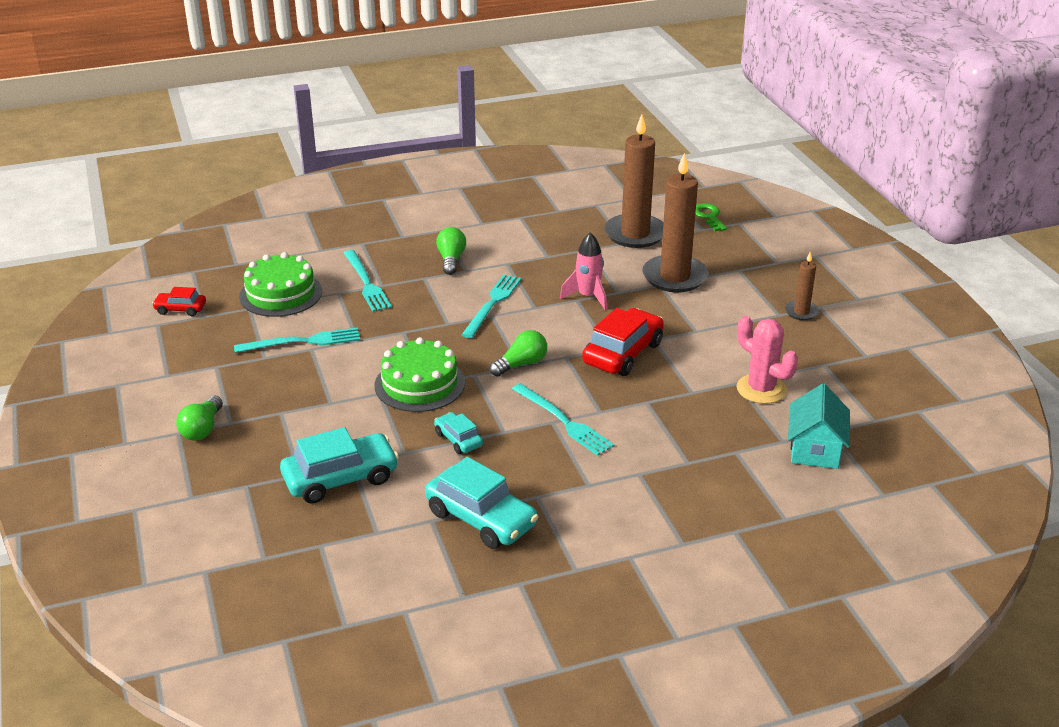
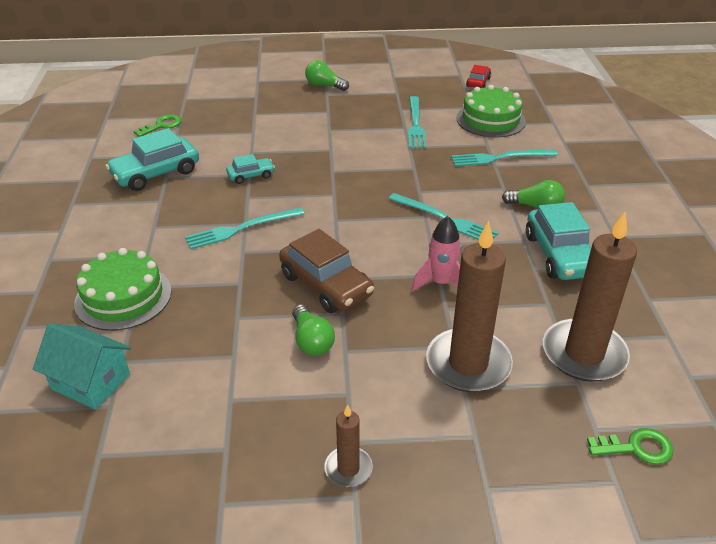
camera: 105 degrees right, 5 degrees up
turquoise car [280,427,399,504] -> turquoise car moved to [526,202,591,280]
green cake [374,337,465,412] -> green cake moved to [74,248,172,331]
green light bulb [490,330,547,376] -> green light bulb moved to [292,304,335,356]
red car [582,308,664,376] -> brown car [279,229,374,313]
pink cactus [737,316,798,404] -> none
none -> green key [133,114,182,137]

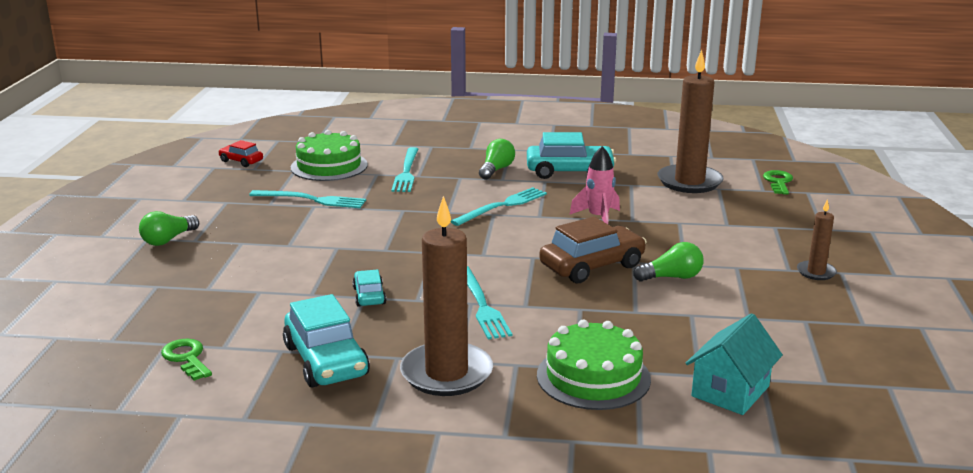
camera: 80 degrees left, 15 degrees down
brown candle [426,221,513,392] -> brown candle moved to [400,196,493,396]

